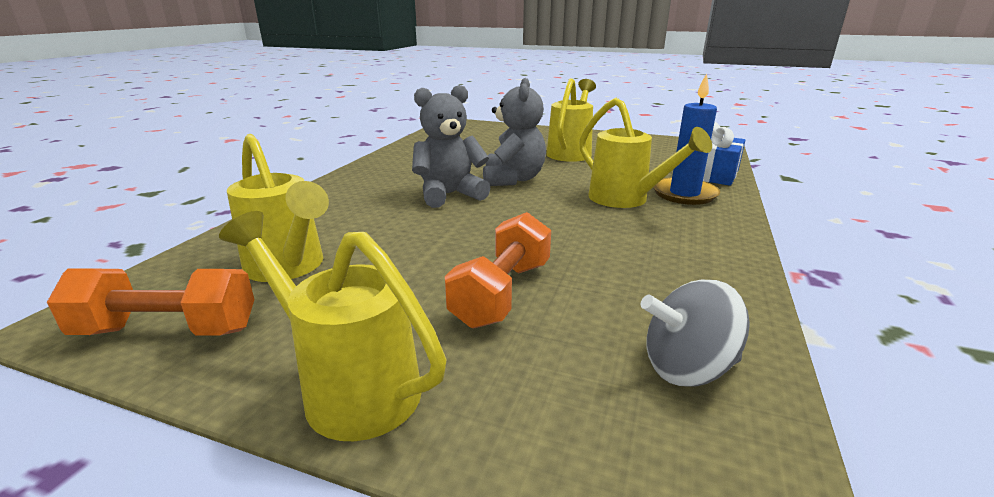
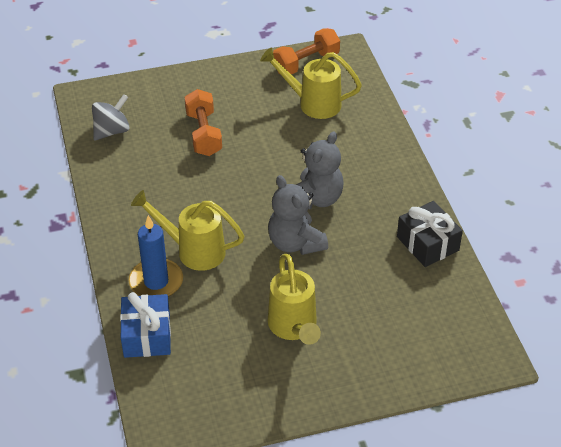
camera: 145 degrees right, 20 degrees up
yellow watering can [219,211,447,441] -> none
none -> black gift [397,201,463,267]

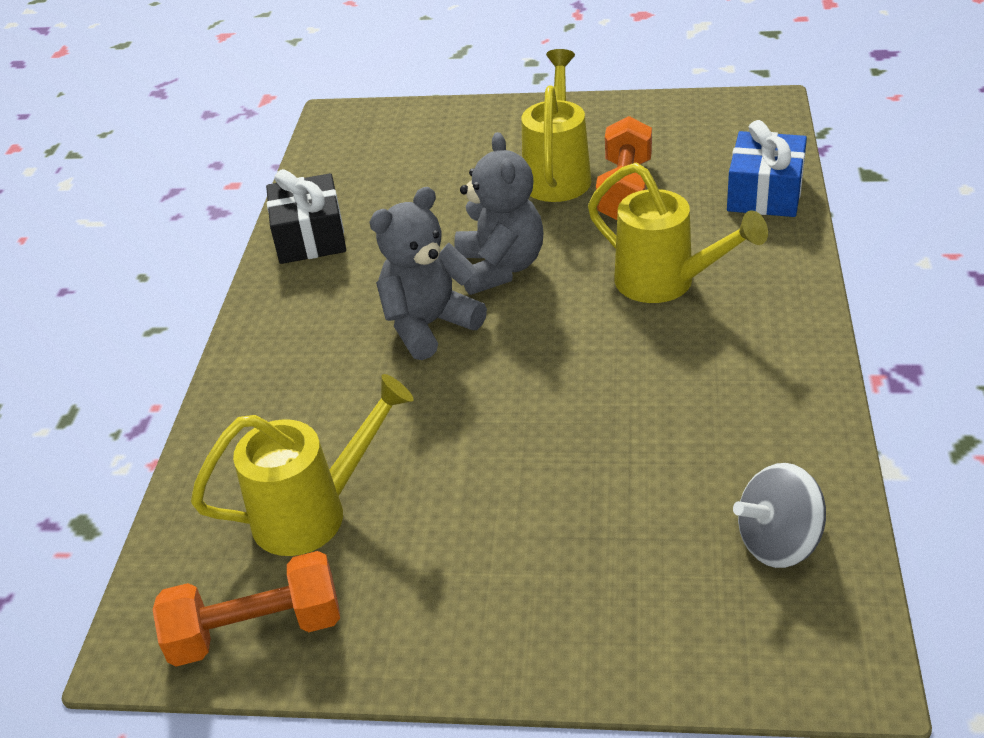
camera: 155 degrees left, 5 degrees down
blue candle [128,215,183,297] -> none
orange dumbbell [185,89,222,156] -> orange dumbbell moved to [596,116,652,220]
yellow watering can [260,47,362,119] -> yellow watering can turned 60 degrees counterclockwise [191,374,414,556]

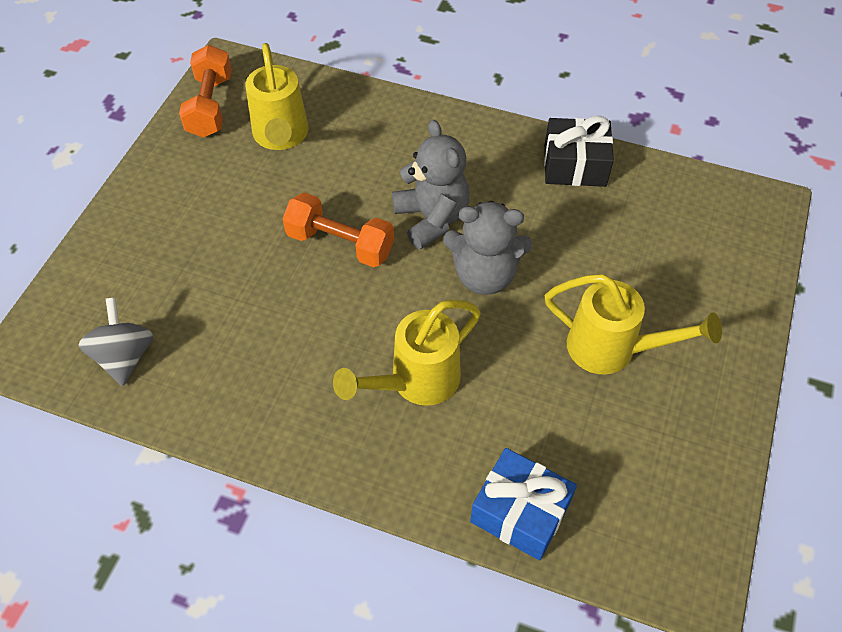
camera: 100 degrees right, 15 degrees up
orange dumbbell [596,116,652,220] -> orange dumbbell moved to [283,192,394,267]

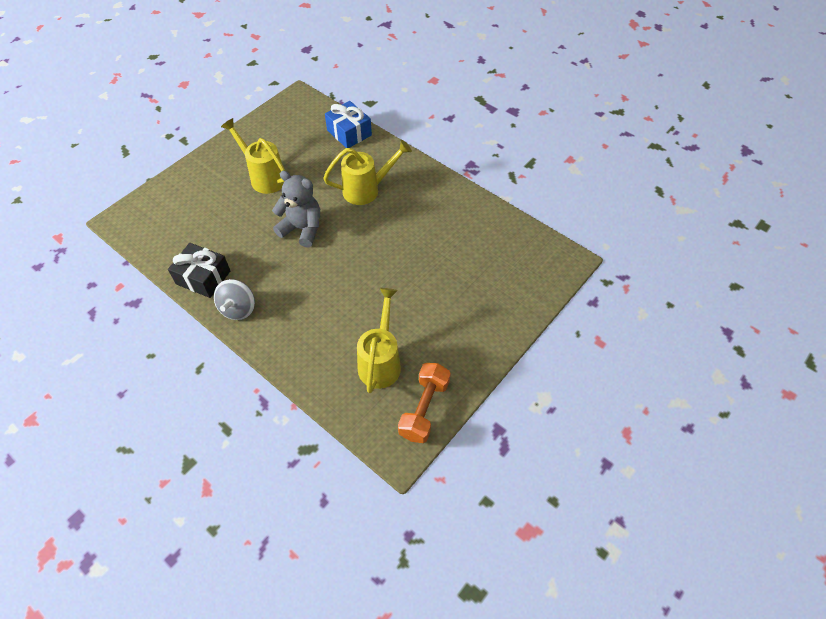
camera: 160 degrees left, 0 degrees up
grey spinning top [79,298,153,386] -> grey spinning top moved to [214,279,255,320]
orange dumbbell [283,192,394,267] -> none
grey teddy bear [392,120,469,249] -> none

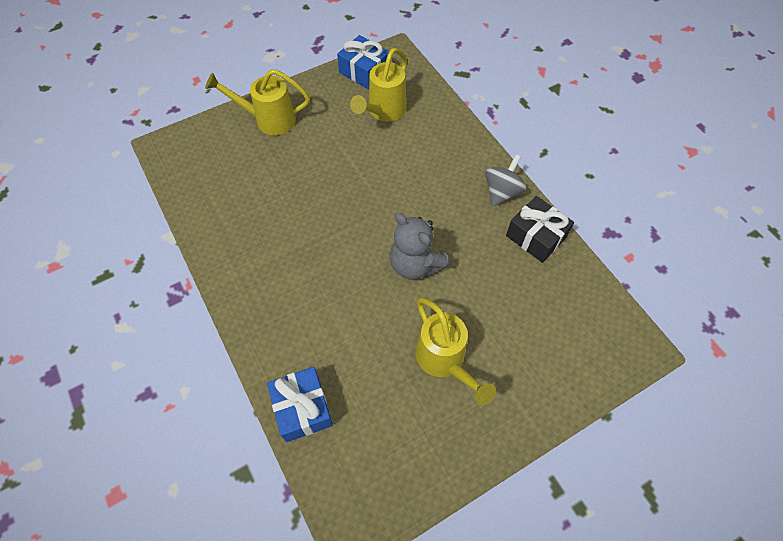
camera: 160 degrees left, 5 degrees up
yellow watering can [323,140,412,205] -> yellow watering can moved to [205,69,310,135]
orange dumbbell [398,363,451,443] -> blue gift [337,35,389,90]

